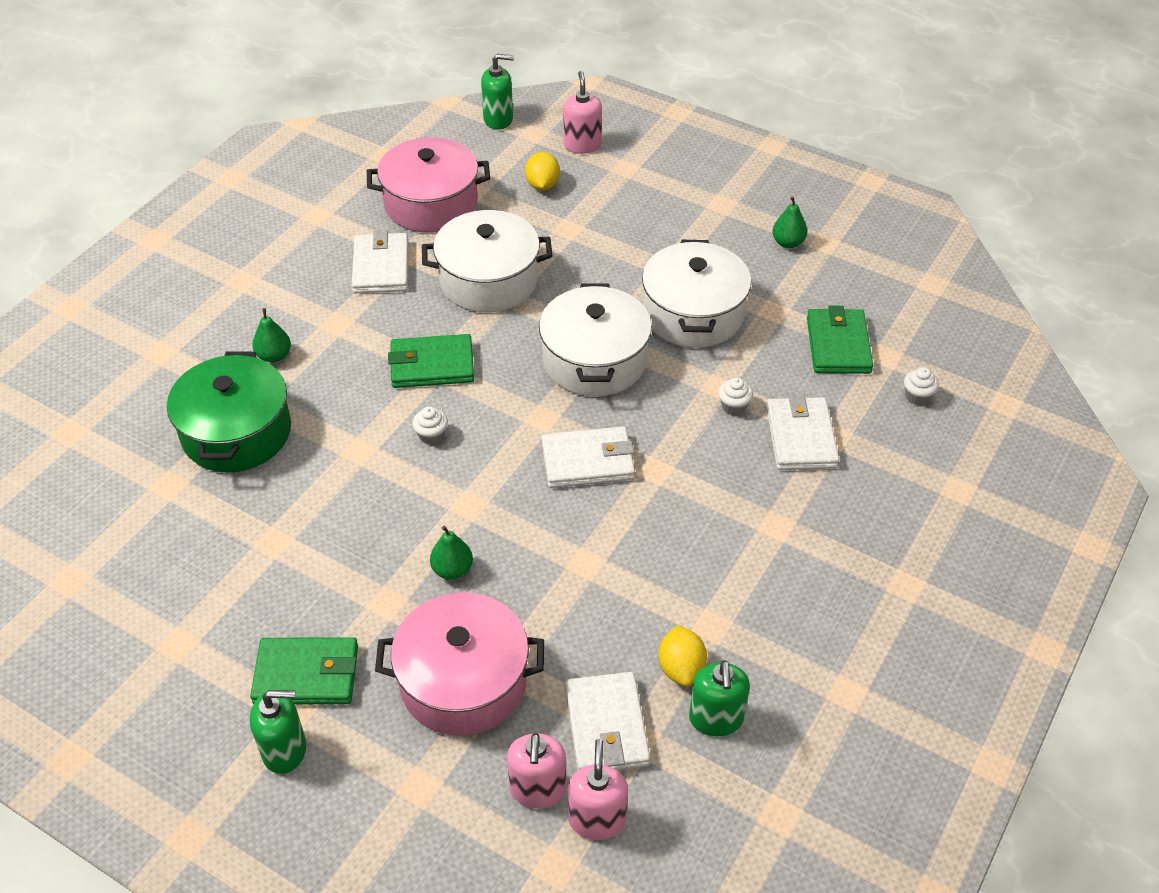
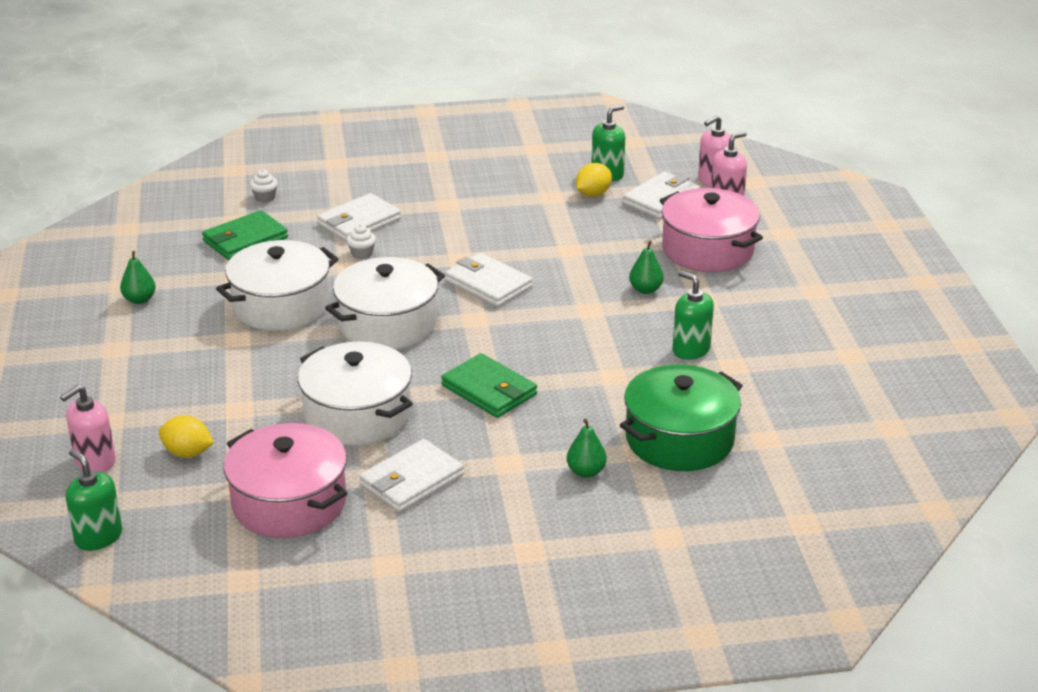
camera: 130 degrees left, 15 degrees down
green wallet [250,637,358,704] -> none
green soap dispenser [250,690,306,774] -> green soap dispenser moved to [673,271,714,360]
white cupcake [412,406,448,445] -> none
yellow lemon [525,152,560,190] -> yellow lemon turned 60 degrees clockwise [159,415,214,458]

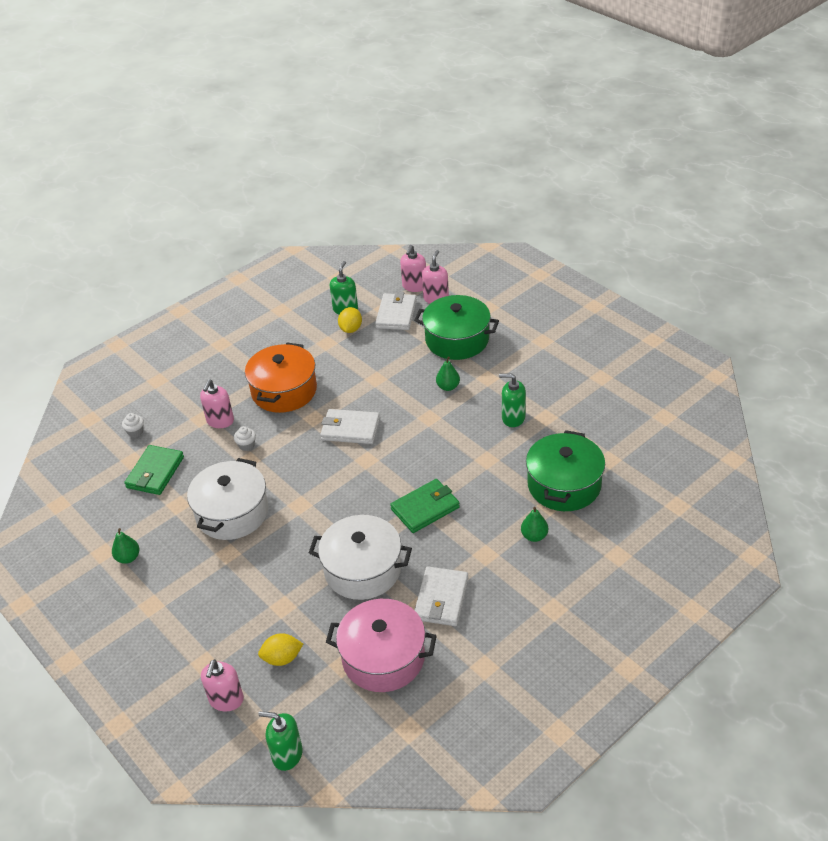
camera: 30 degrees left, 10 degrees up
white wallet [317,193,401,242] -> pink soap dispenser [200,379,234,428]
white pot [325,257,445,349] -> none
green wallet [441,353,537,418] -> green wallet turned 45 degrees counterclockwise [390,479,460,533]
pink pot [660,188,763,272] -> green pot [414,295,499,360]
none -> orange pot [245,342,317,413]

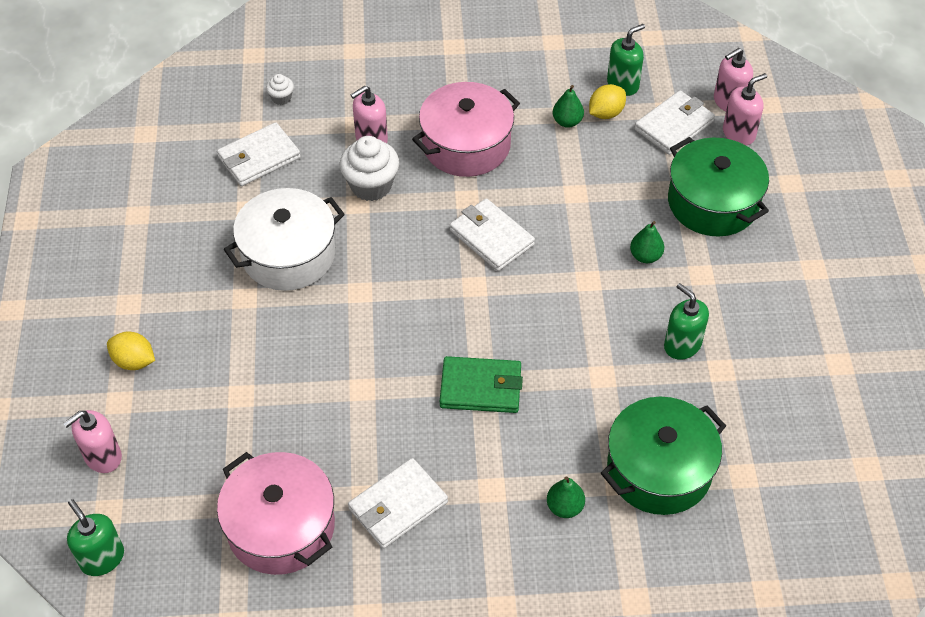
camera: 35 degrees right, 10 degrees up
green pear [112,528,140,564] -> green pear moved to [553,85,584,128]
green wallet [124,445,184,495] -> white wallet [217,122,301,186]
white cupcake [234,426,256,451] -> white cupcake [340,136,399,201], size x2.03
orange pot [245,342,317,413] -> pink pot [412,82,520,177]
yellow lemon [258,633,303,666] -> yellow lemon moved to [107,332,155,370]
white pot [309,515,412,600] -> none

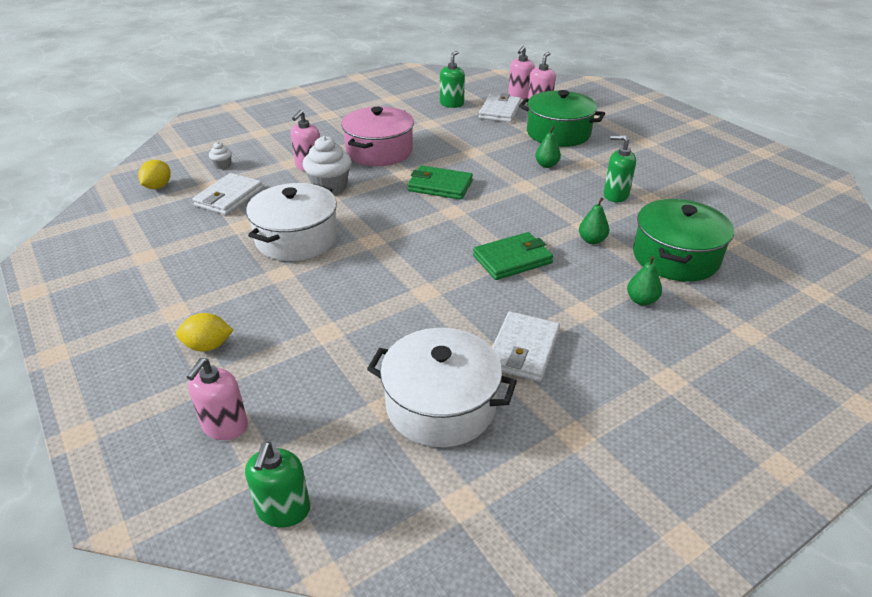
camera: 30 degrees left, 15 degrees down
green soap dispenser [67,499,124,576] -> green soap dispenser turned 105 degrees counterclockwise [245,442,311,527]
pink pot [217,452,335,575] -> white pot [367,328,517,447]
white wallet [450,198,535,271] -> green wallet [408,165,473,200]
green pear [553,85,584,128] -> green pear moved to [579,198,609,244]
yellow lemon [589,84,626,119] -> yellow lemon moved to [138,160,171,189]

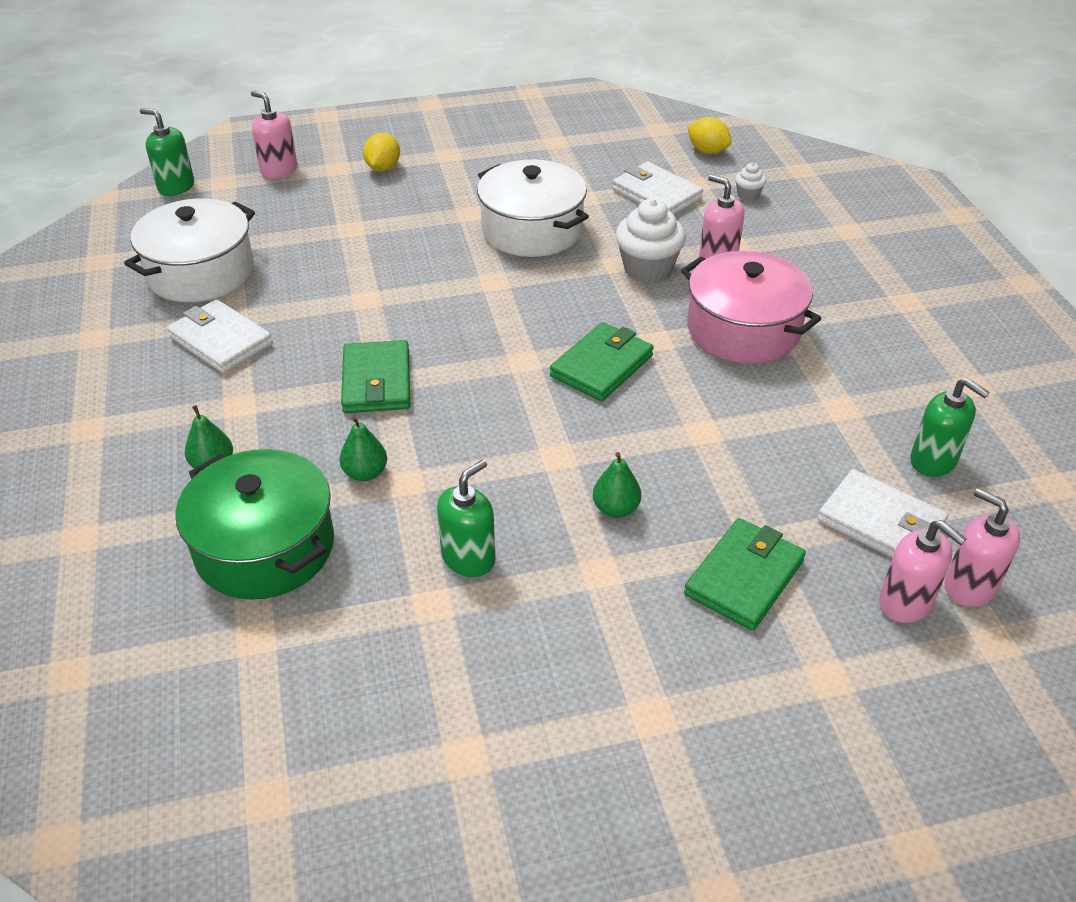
camera: 110 degrees right, 5 degrees up
green pot [519,90,605,147] -> green wallet [684,518,806,631]

